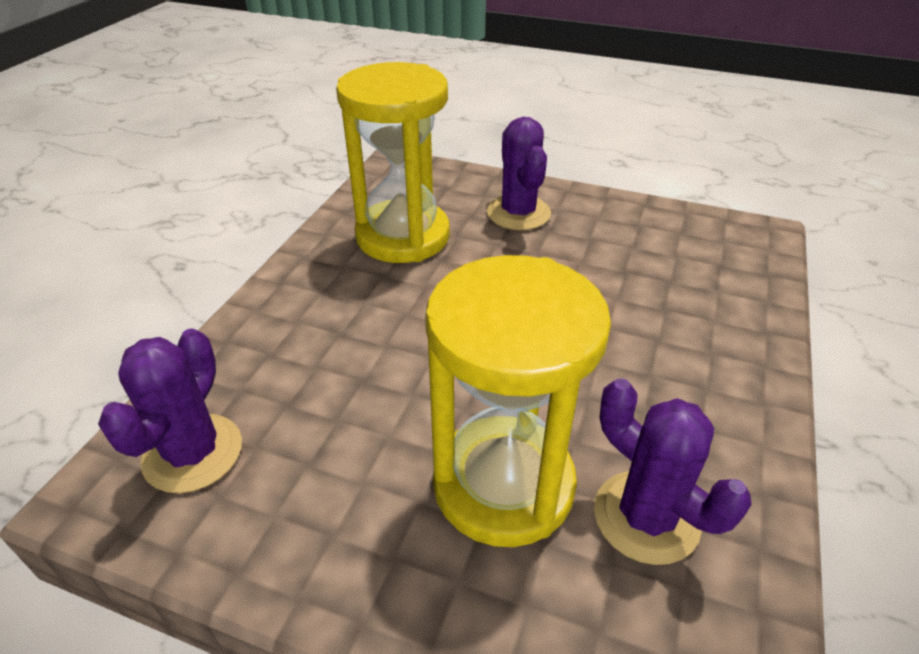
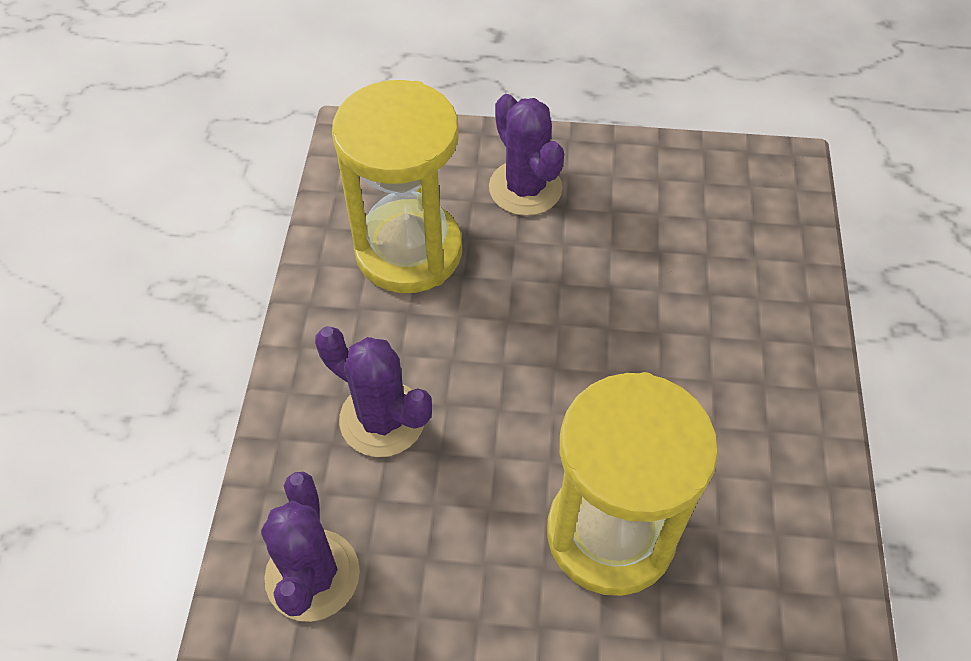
camera: 15 degrees left, 15 degrees up
purple cactus [594,378,752,565] -> purple cactus moved to [315,326,432,457]

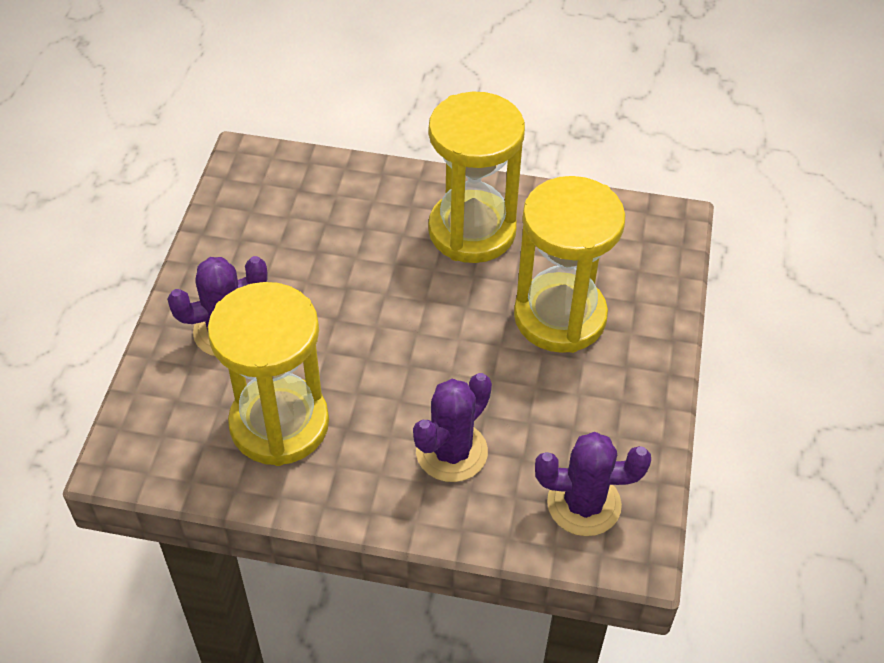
camera: 85 degrees left, 5 degrees down
none -> yellow hourglass [428,92,525,263]

